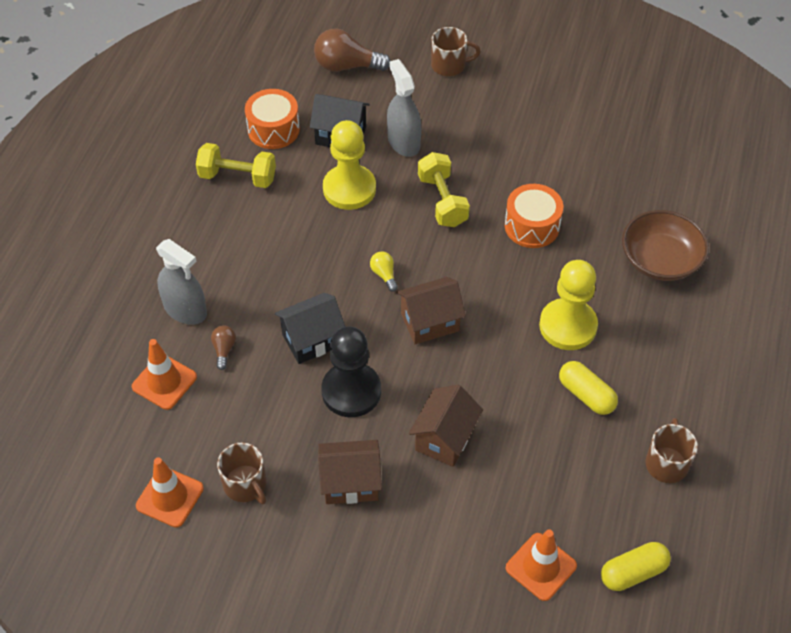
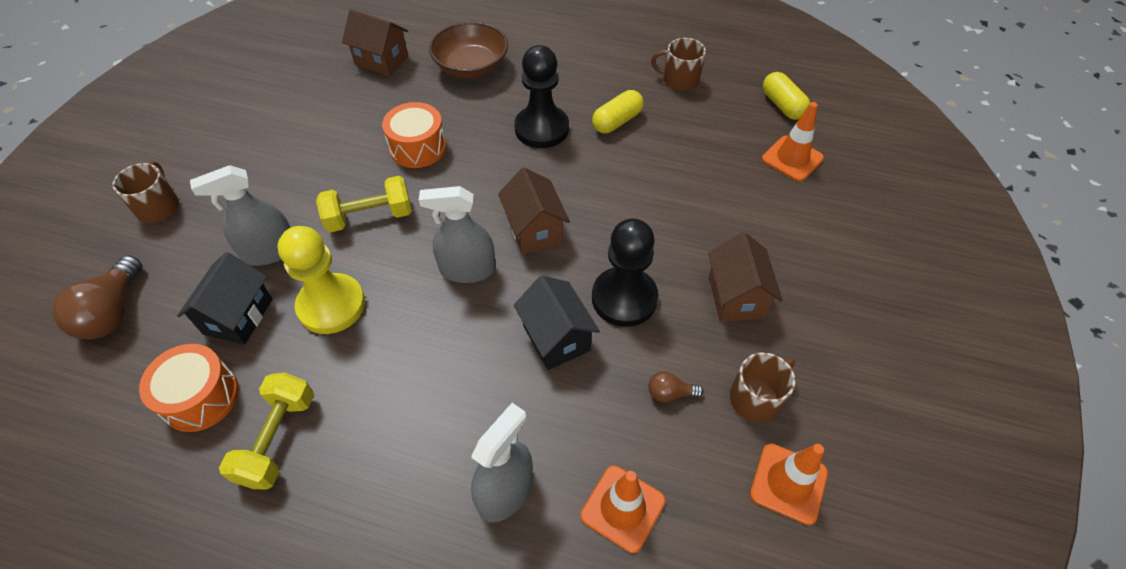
camera: 90 degrees left, 0 degrees up
brown light bulb [211,325,236,370] -> brown light bulb moved to [648,371,703,403]
yellow light bulb [370,251,398,292] -> grey spray bottle [419,186,496,283]
brown house [409,385,483,467] -> brown house moved to [342,9,408,76]
yellow pawn [539,260,598,350] -> black pawn [514,45,569,148]

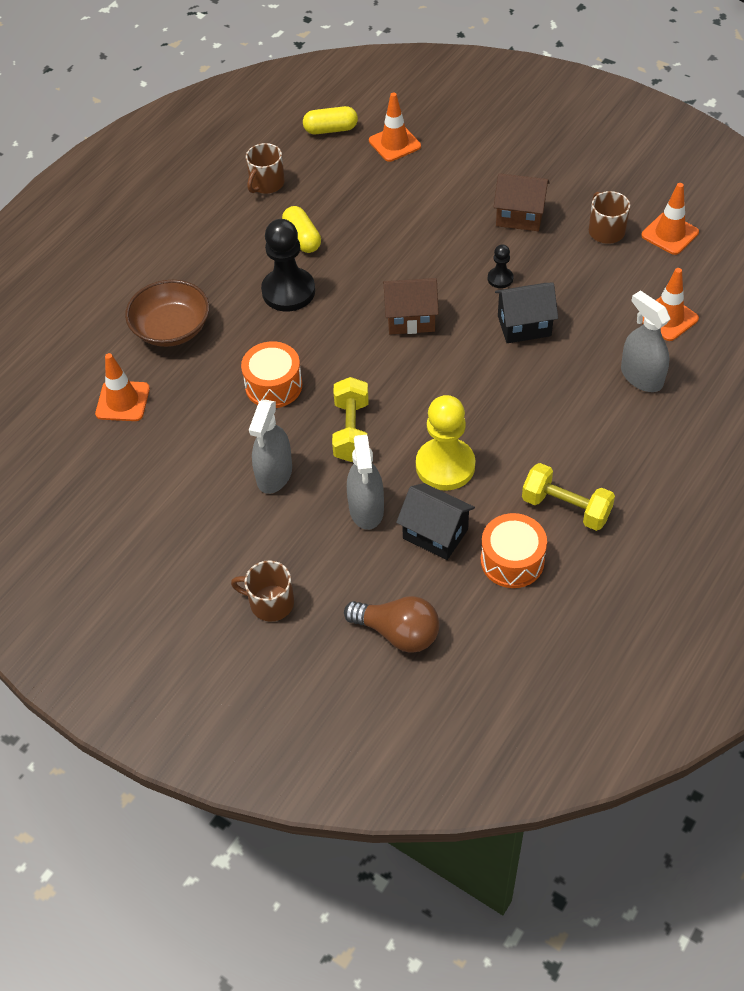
camera: 70 degrees left, 0 degrees up
brown house [342,9,408,76] -> orange traffic cone [95,353,150,421]
grey spray bottle [419,186,496,283] -> grey spray bottle moved to [249,400,292,494]
black pawn [592,219,659,327] -> black pawn [488,244,513,288], size x0.48
brown light bulb [648,371,703,403] -> none

